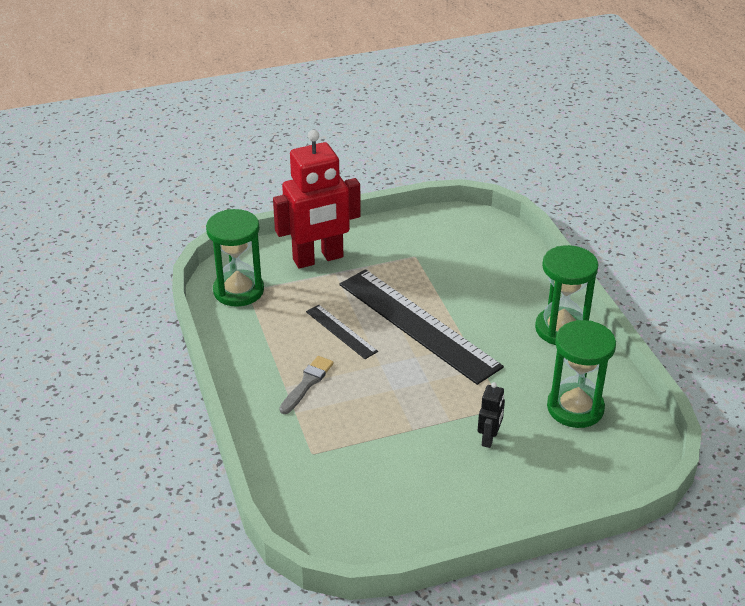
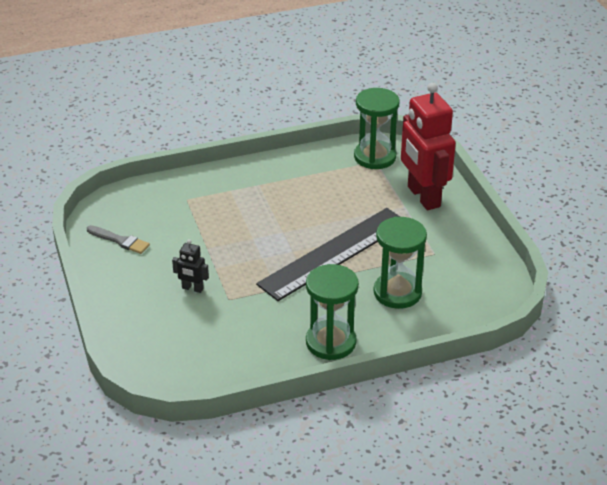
camera: 90 degrees right, 0 degrees up
grey brush [279,356,334,414] -> grey brush moved to [87,225,150,254]
black ruler [306,305,378,359] -> none
green hourglass [547,320,616,428] -> green hourglass moved to [373,217,427,309]

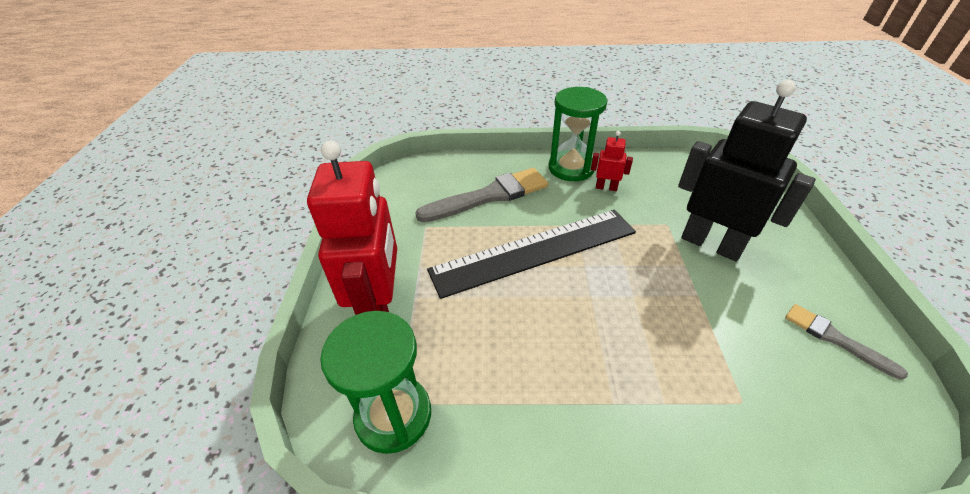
camera: 160 degrees left, 5 degrees up
black robot [172,239,209,293] -> black robot [678,80,816,261], size x2.30
green hourglass [373,217,427,309] -> grey brush [415,168,548,222]
none -> red robot [591,131,633,191]

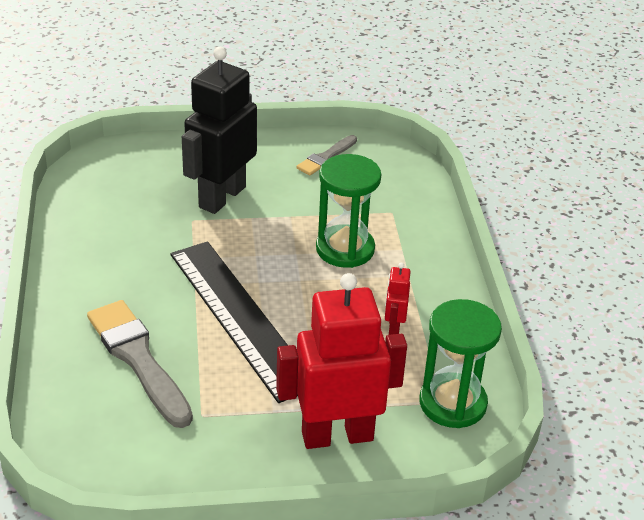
camera: 100 degrees left, 5 degrees down
green hourglass [549,87,607,181] -> green hourglass moved to [316,154,381,268]
red robot [591,131,633,191] -> red robot moved to [385,263,411,335]

